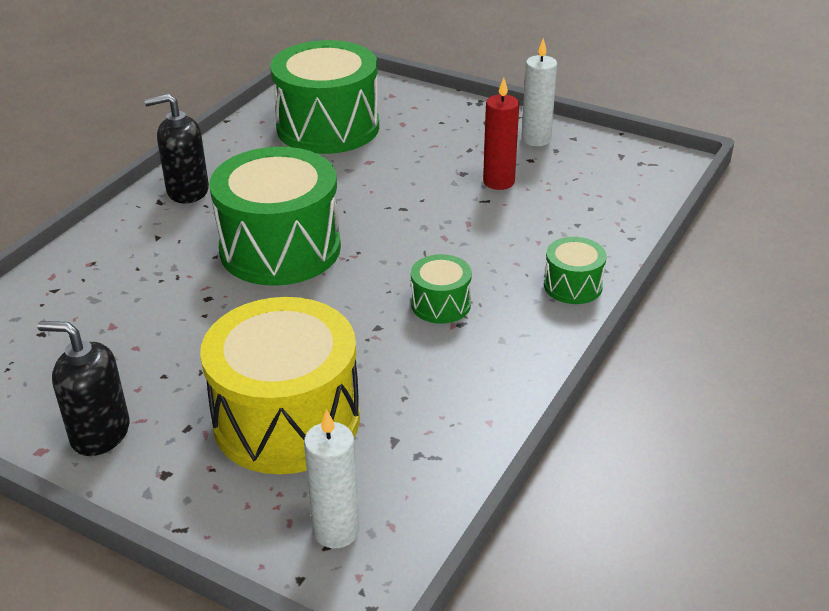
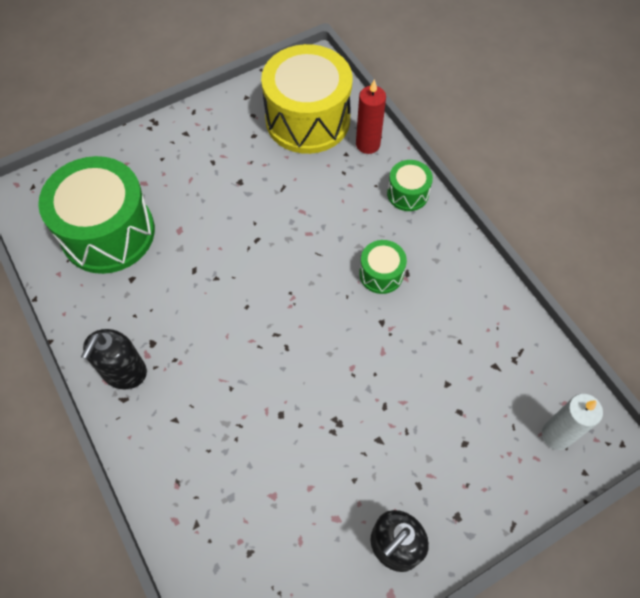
camera: 60 degrees left, 25 degrees up
yellow drum [200,297,360,474] -> yellow drum moved to [261,44,353,154]
green drum [210,147,341,286] -> none
red candle [483,78,519,190] -> red candle moved to [356,79,386,154]
white candle [521,38,557,146] -> none

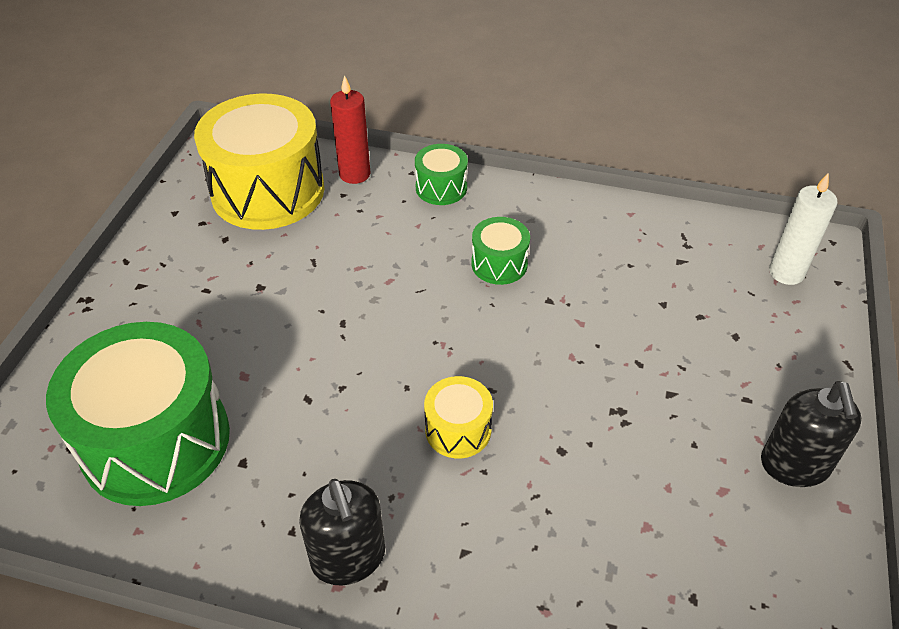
camera: 45 degrees left, 15 degrees down
none -> yellow drum [424,376,493,458]

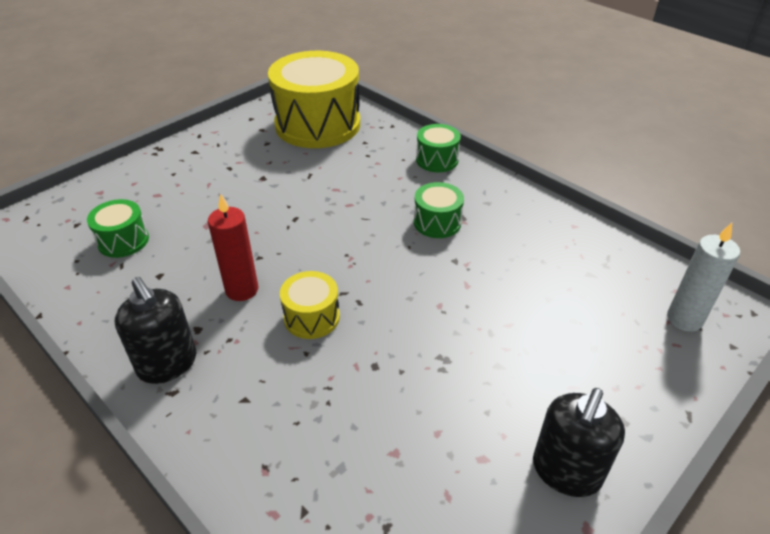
camera: 30 degrees right, 5 degrees down
green drum [46,322,230,506] -> green drum [87,199,149,258], size x0.46
black soap dispenser [299,479,385,586] -> black soap dispenser turned 45 degrees counterclockwise [115,277,196,384]
red candle [330,75,371,184] -> red candle moved to [208,194,258,301]

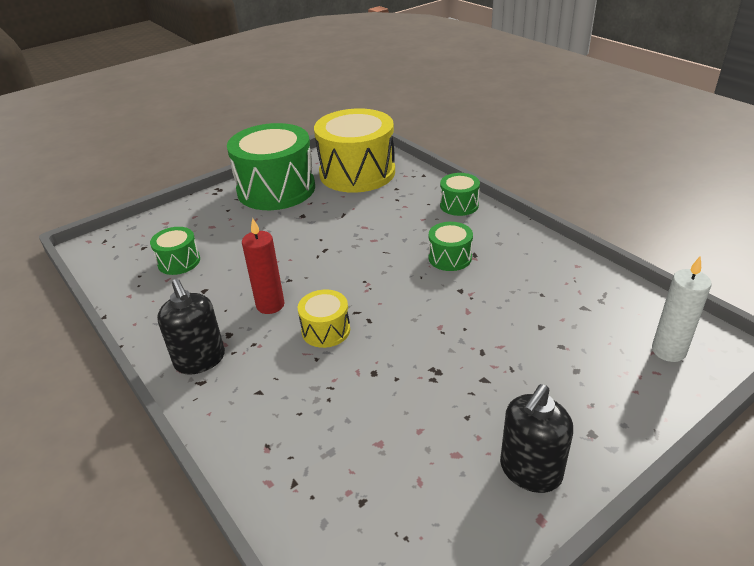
camera: 10 degrees right, 5 degrees down
none -> green drum [227,123,315,210]

